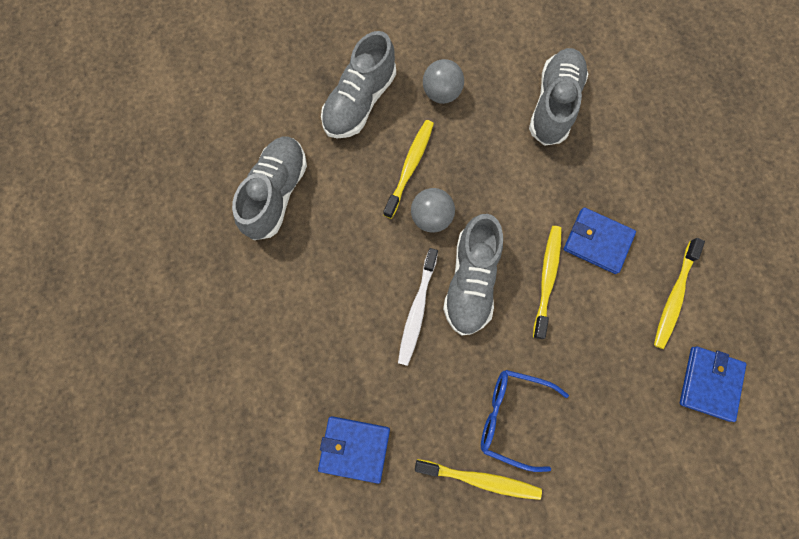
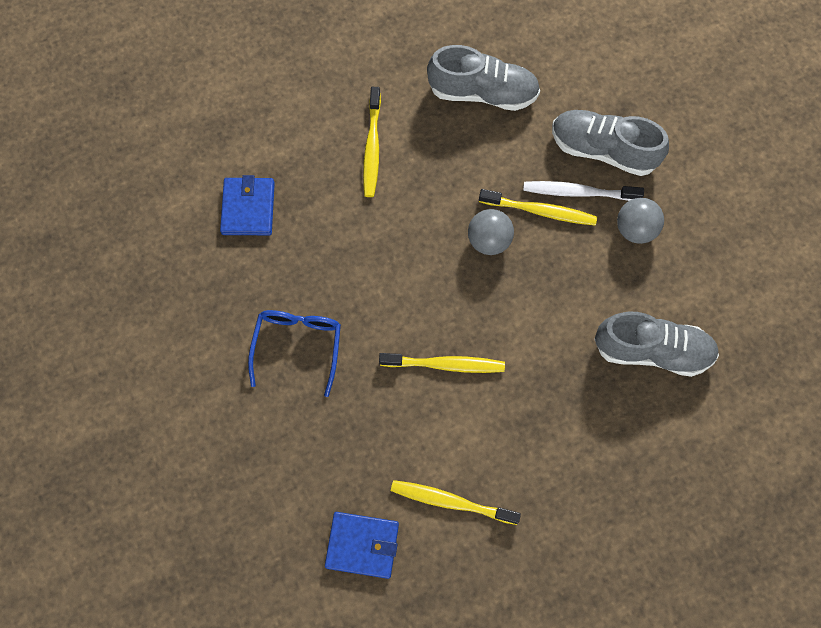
camera: 80 degrees right, 5 degrees down
white toothbrush [398,248,438,366] -> white toothbrush moved to [523,181,644,201]
yellow toothbrush [415,459,542,500] -> yellow toothbrush moved to [363,87,381,197]
grey shoe [443,214,503,336] -> none
blue wallet [564,207,636,274] -> none

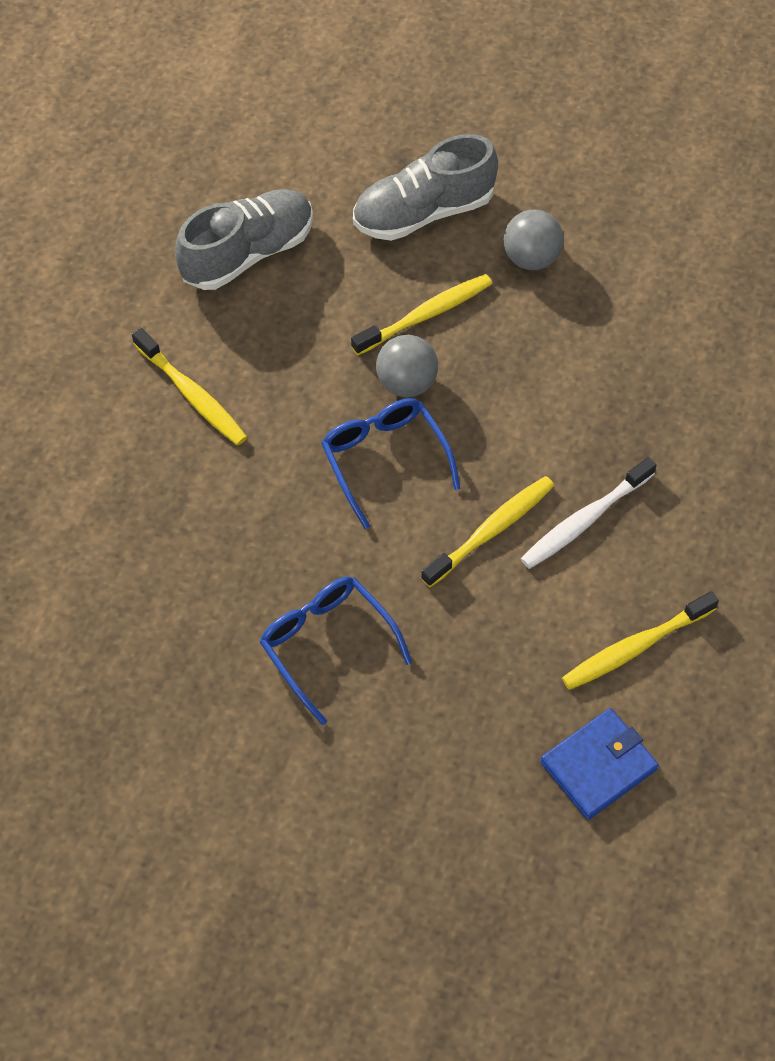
camera: 45 degrees left, 10 degrees down
blue wallet [220,175,275,235] -> none
white toothbrush [523,181,644,201] -> white toothbrush moved to [521,457,657,569]
grey shoe [594,312,719,377] -> none
none -> blue glasses [321,398,461,529]

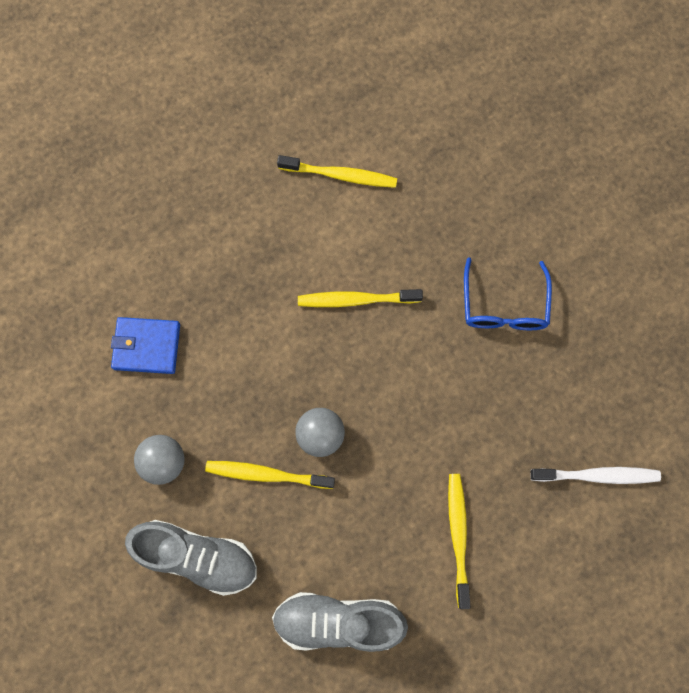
camera: 140 degrees left, 15 degrees up
blue glasses [321,398,461,529] -> none
white toothbrush [521,457,657,569] -> white toothbrush moved to [530,467,661,484]
blue wallet [540,708,659,820] -> blue wallet moved to [111,317,180,374]

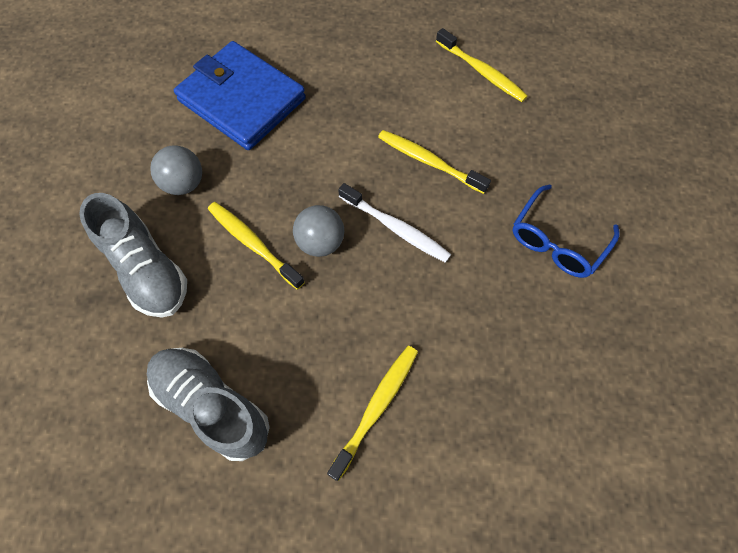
camera: 35 degrees right, 10 degrees down
blue wallet [111,317,180,374] -> blue wallet [174,41,306,150], size x1.73
white toothbrush [530,467,661,484] -> white toothbrush moved to [338,183,451,263]

